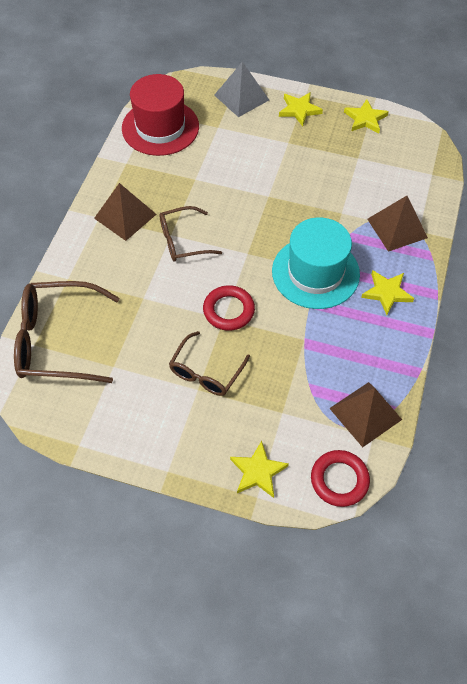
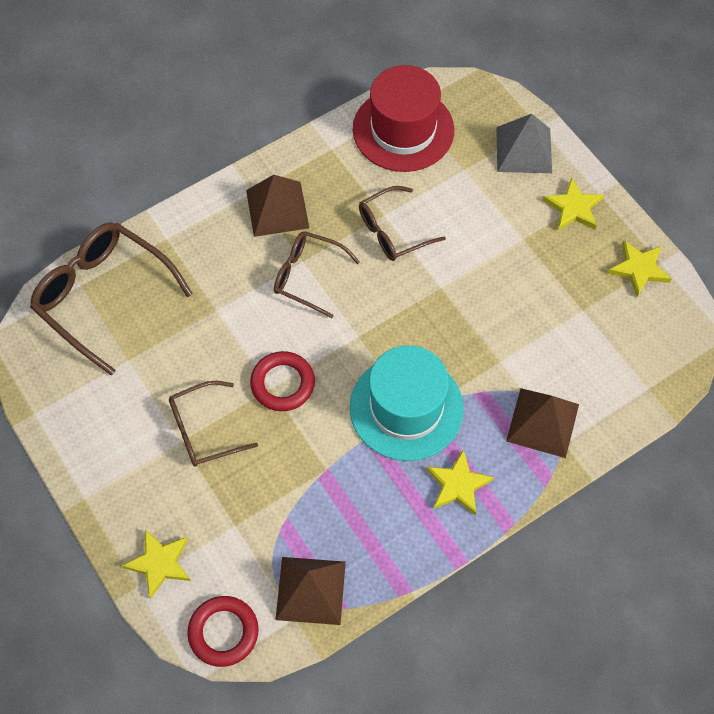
camera: 40 degrees right, 5 degrees up
none -> brown glasses [359,186,446,261]

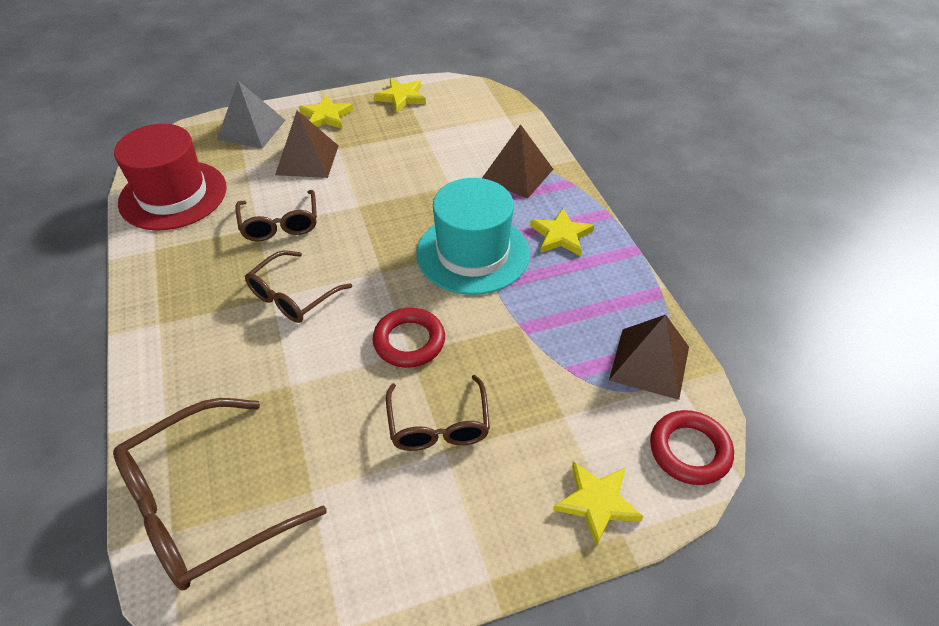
camera: 75 degrees left, 15 degrees down
brown pyramid [246,175,309,237] -> brown pyramid moved to [275,111,339,178]

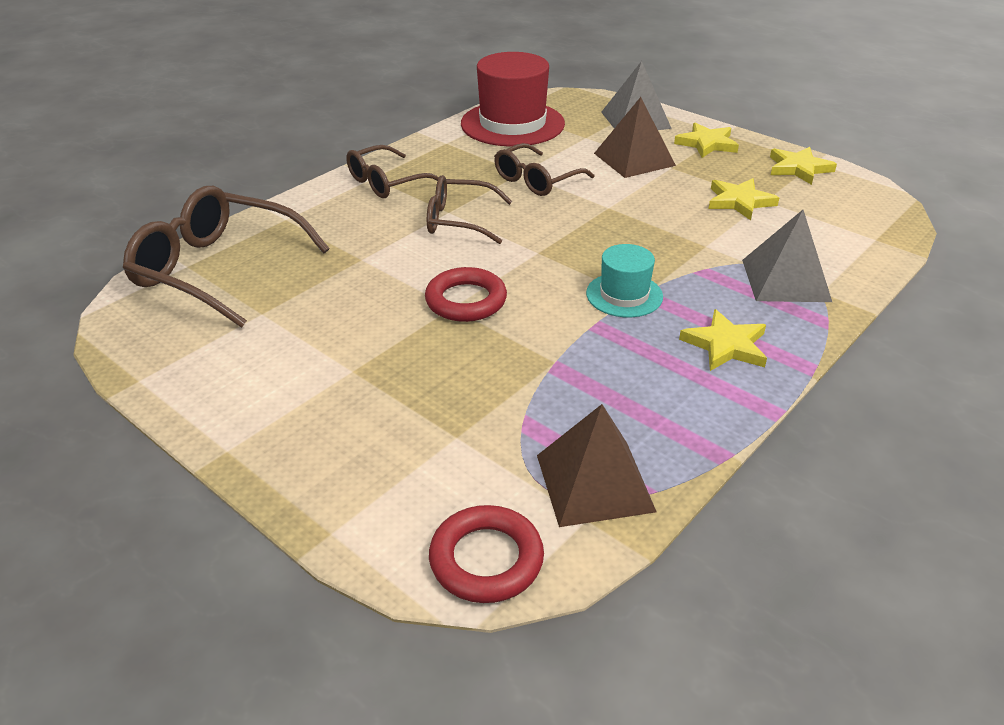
camera: 60 degrees right, 10 degrees down
brown glasses [386,375,490,451] -> brown glasses moved to [346,145,439,198]
turquoise hat [416,178,530,295] -> turquoise hat [586,244,663,317], size x0.54
brown pyramid [482,124,553,198] -> grey pyramid [742,210,832,302]
yellow star [553,461,644,547] -> yellow star moved to [709,178,779,220]

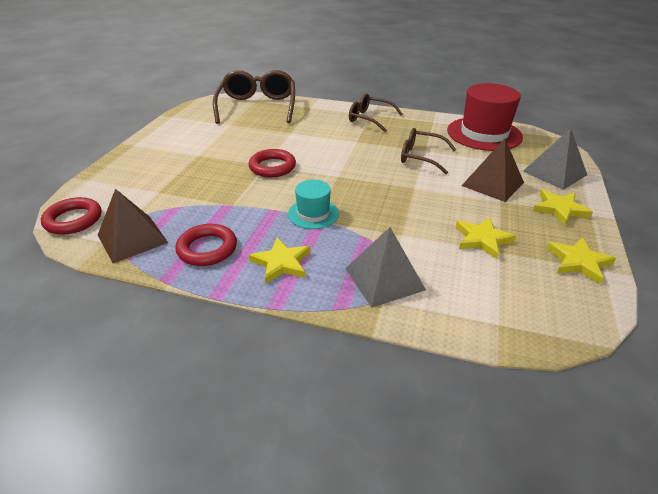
camera: 65 degrees right, 0 degrees up
brown glasses [427,175,512,244] -> none
none -> red ring [175,224,237,266]

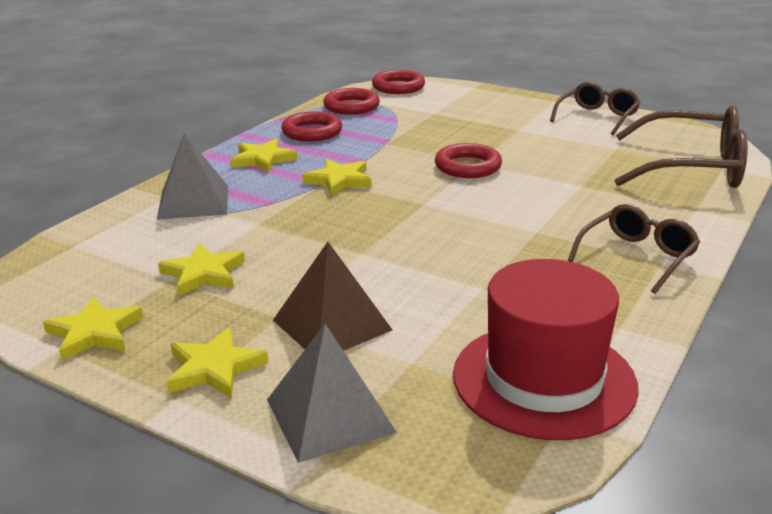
camera: 105 degrees right, 10 degrees down
brown pyramid [98,189,168,263] -> red ring [323,88,380,115]
turquoise hat [288,180,339,229] -> yellow star [302,159,372,196]
brown glasses [401,128,456,174] -> brown glasses moved to [550,82,640,135]

